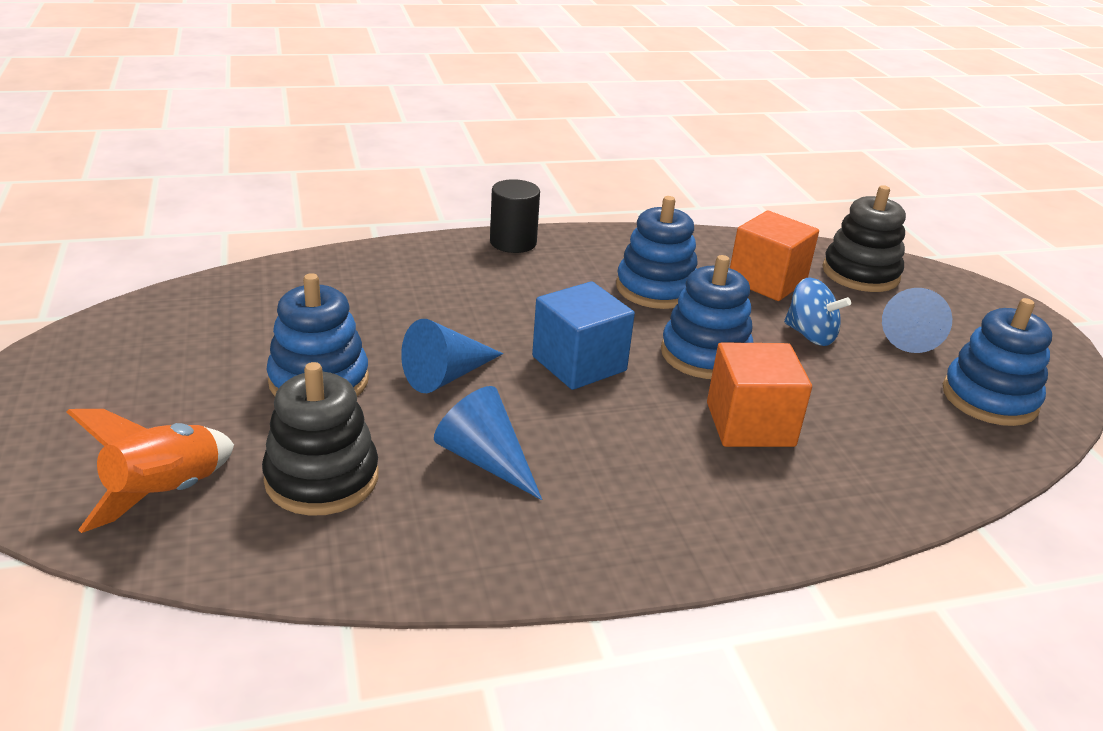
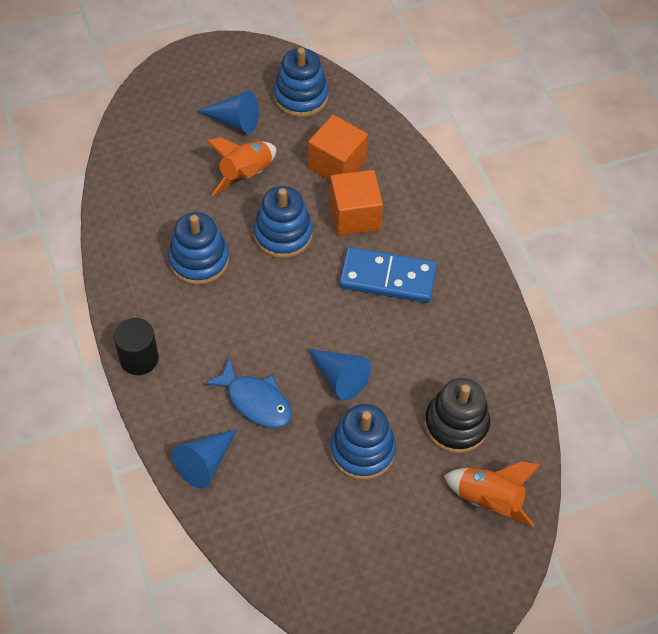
camera: 95 degrees left, 25 degrees up
blue cone [434,386,542,500] -> blue cone moved to [172,429,238,488]
blue cube [532,281,635,390] -> none
orange cube [730,211,819,301] -> orange cube moved to [308,115,368,180]
blue spinning top [784,278,851,346] -> orange rocket [207,137,276,196]
black stacking toy [822,185,906,292] -> none
none -> blue fish [204,358,292,428]
none -> blue domino [339,247,437,303]

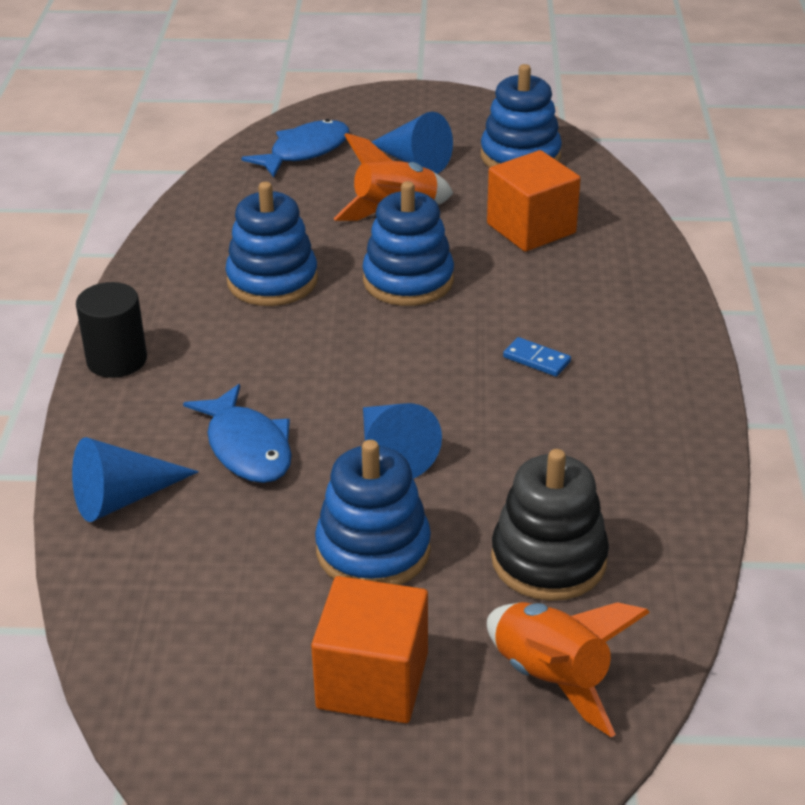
camera: 25 degrees right, 20 degrees down
orange cube [330,170,383,236] -> orange cube moved to [311,576,428,723]
blue domino [339,247,437,303] -> blue domino [503,337,571,377], size x0.41
none -> blue fish [241,119,349,178]

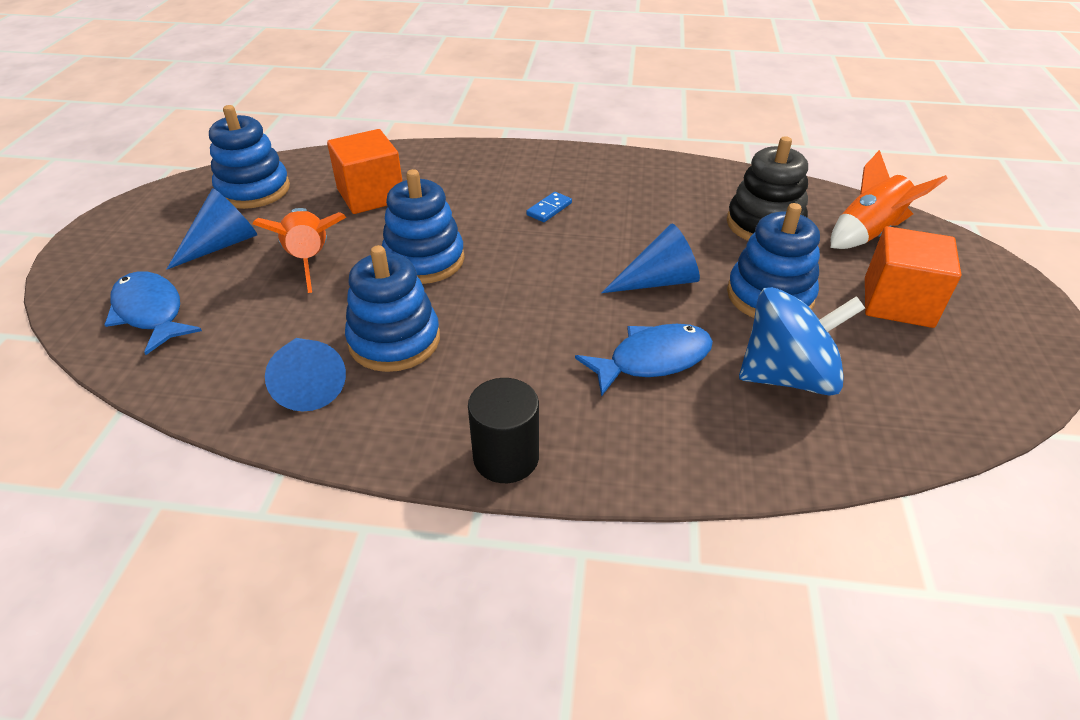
camera: 85 degrees left, 5 degrees up
blue cone [72,437,199,522] -> blue cone moved to [265,338,346,411]
none -> blue spinning top [739,287,865,396]

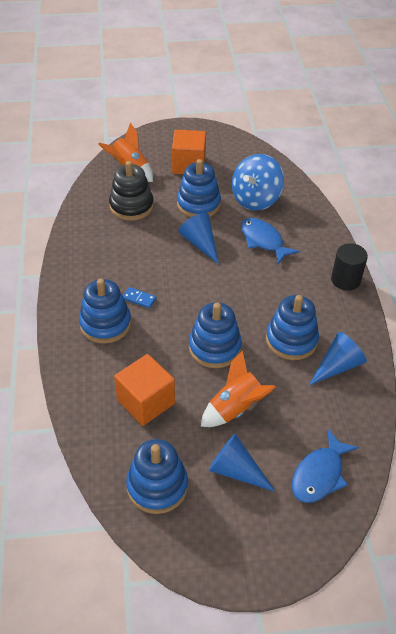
camera: 105 degrees left, 5 degrees up
blue spinning top [739,287,865,396] -> blue spinning top turned 120 degrees counterclockwise [232,154,284,211]
none -> blue stacking toy [79,279,131,344]

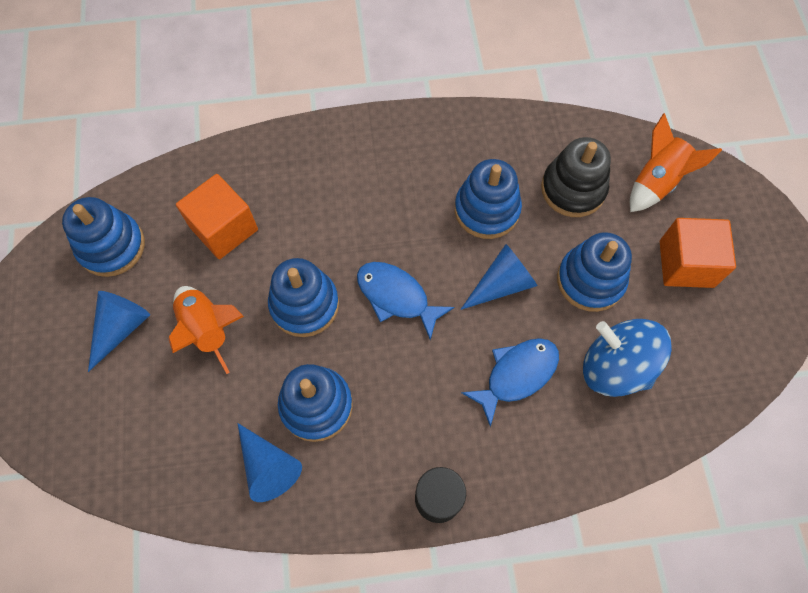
camera: 90 degrees right, 20 degrees up
blue stacking toy [79,279,131,344] -> blue stacking toy moved to [455,159,522,239]
blue domino [123,287,156,309] -> none
blue fish [292,429,359,503] -> blue fish moved to [357,262,454,340]

